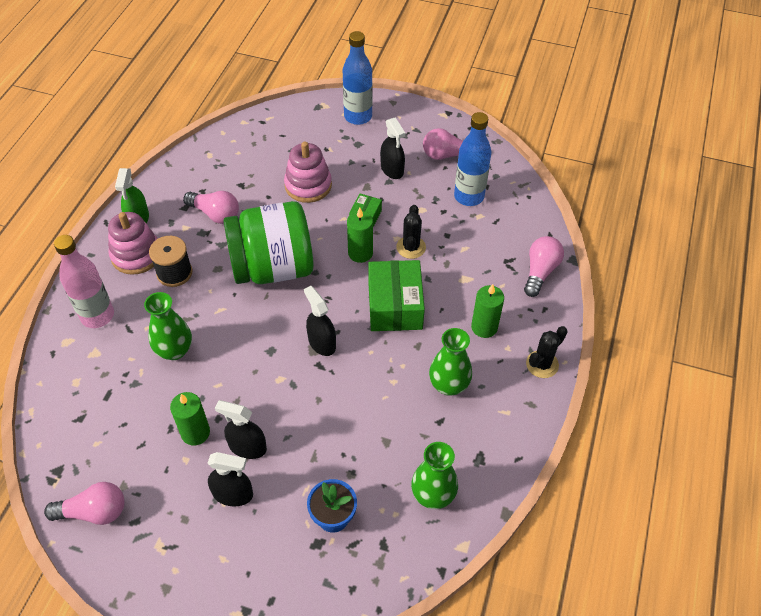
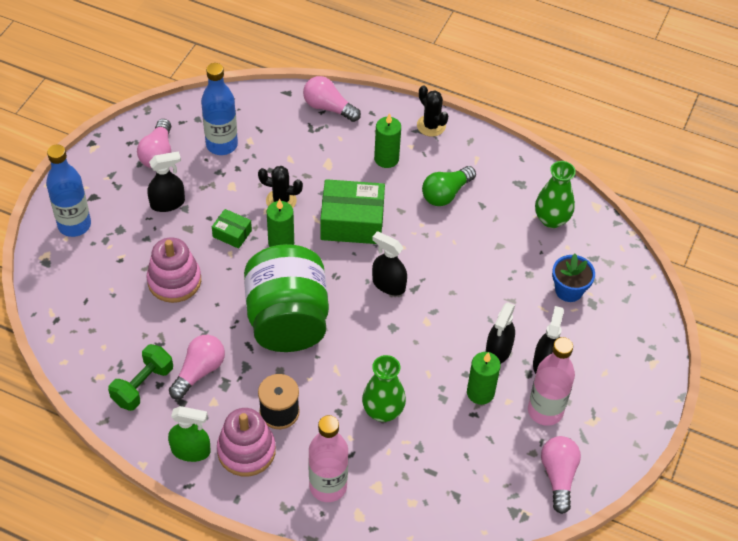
camera: 85 degrees left, 0 degrees up
black spray bottle [304,286,336,356] -> black spray bottle turned 60 degrees clockwise [372,231,407,295]
green vase [429,328,472,396] -> green light bulb [422,166,476,206]
none -> green dumbbell [108,344,173,411]
none -> pink bottle [528,337,575,426]

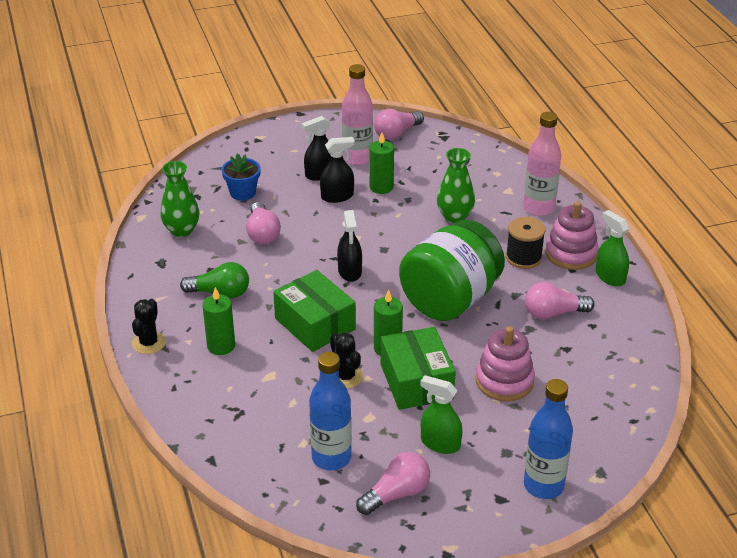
camera: 130 degrees left, 15 degrees down
green dumbbell [108,344,173,411] -> none
black spray bottle [147,151,185,212] -> green spray bottle [420,375,462,454]
green box [212,209,252,249] -> green box [381,327,456,410], size x1.98
pink light bulb [303,76,361,122] -> pink light bulb moved to [246,202,281,244]

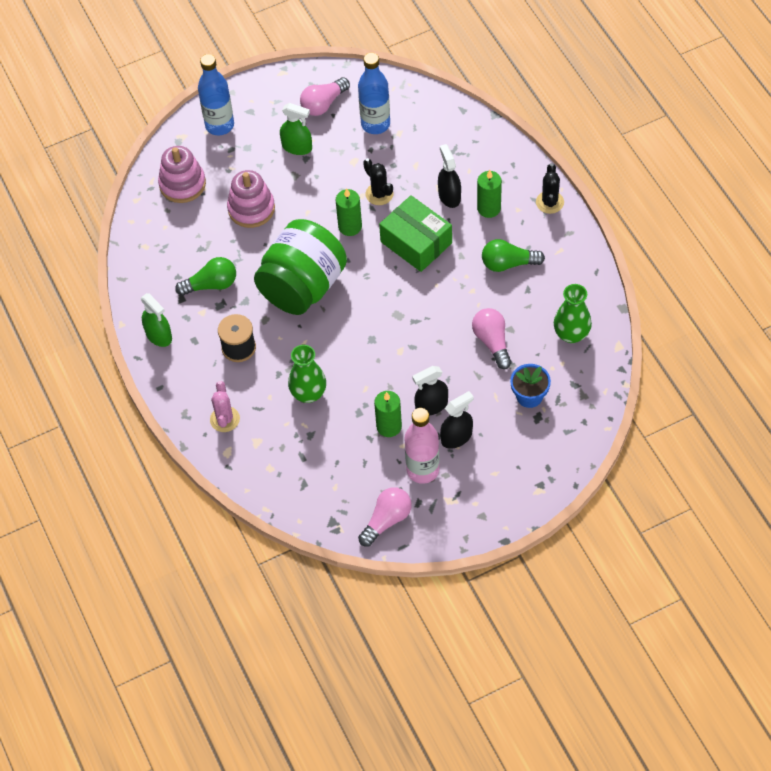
camera: 175 degrees right, 20 degrees up
black spray bottle [337,210,362,282] -> black spray bottle moved to [438,144,461,208]
green box [381,327,456,410] -> none
pink bottle [523,112,561,216] -> pink cactus [210,381,240,432]
pink light bulb [525,282,595,319] -> green light bulb [175,257,236,296]
pink stacking toy [545,201,599,270] -> pink stacking toy moved to [158,146,206,203]

